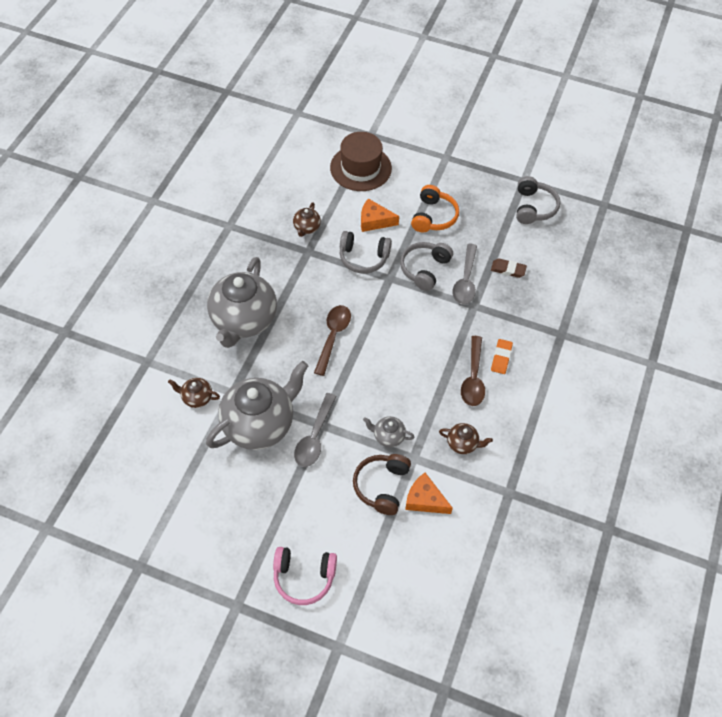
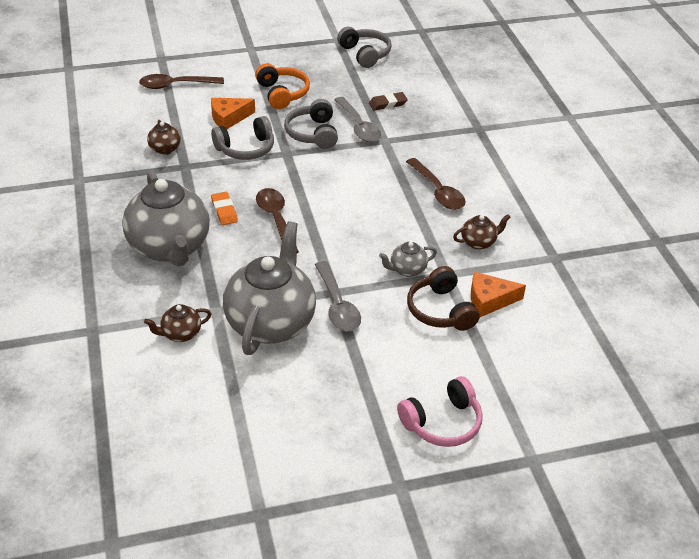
camera: 35 degrees left, 15 degrees down
brown hat [330,132,392,191] -> brown spoon [139,74,224,89]
orange eraser [491,339,513,374] -> orange eraser moved to [211,192,238,225]

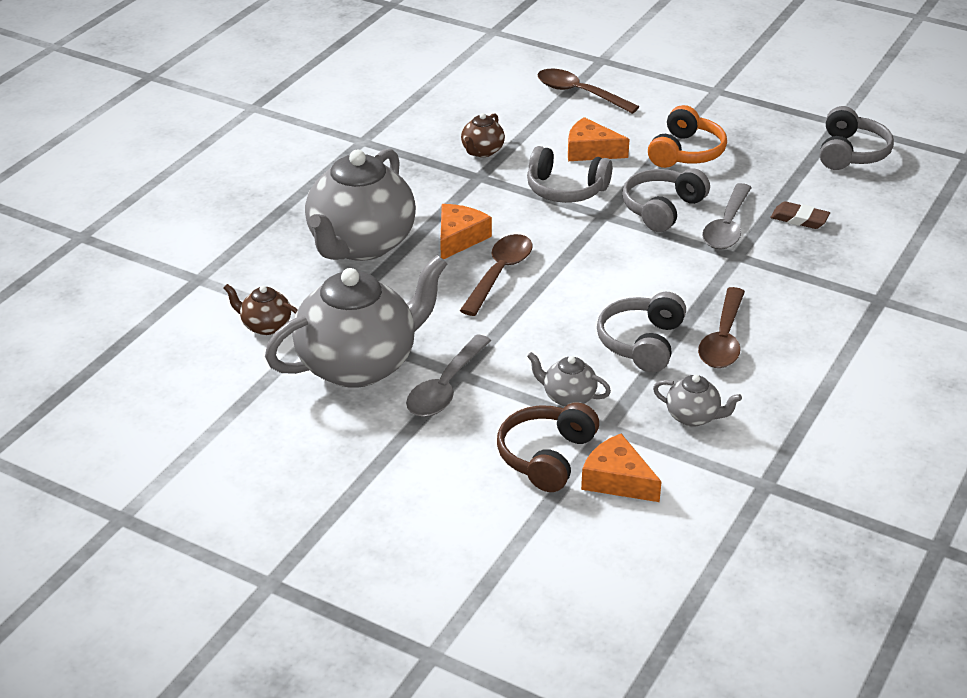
camera: 45 degrees right, 5 degrees down
orange eraser [211,192,238,225] -> orange cheese [440,204,492,260]
pink headphones [397,376,483,447] -> none
brown teapot [453,214,511,250] -> grey teapot [653,375,742,427]
none -> grey headphones [597,292,686,372]

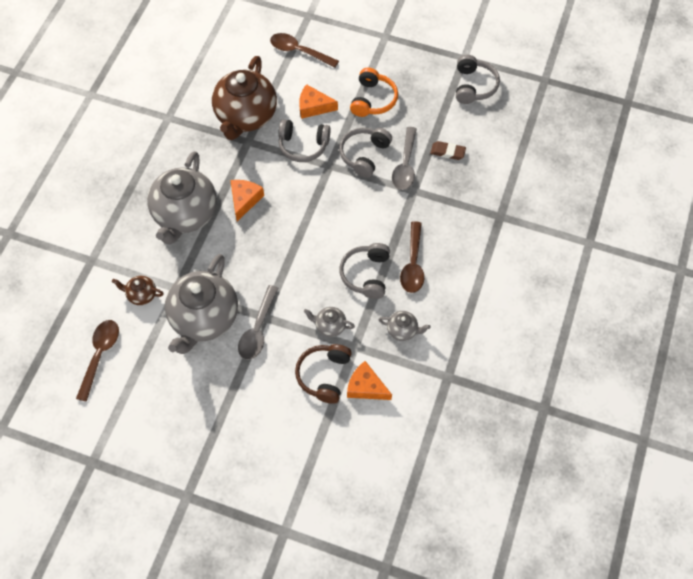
camera: 10 degrees left, 25 degrees up
grey teapot [265,255,447,388] -> grey teapot turned 150 degrees clockwise [165,254,238,354]
brown spoon [460,234,533,316] -> brown spoon moved to [76,320,119,402]
brown teapot [461,113,505,157] -> brown teapot [212,56,277,140], size x2.31

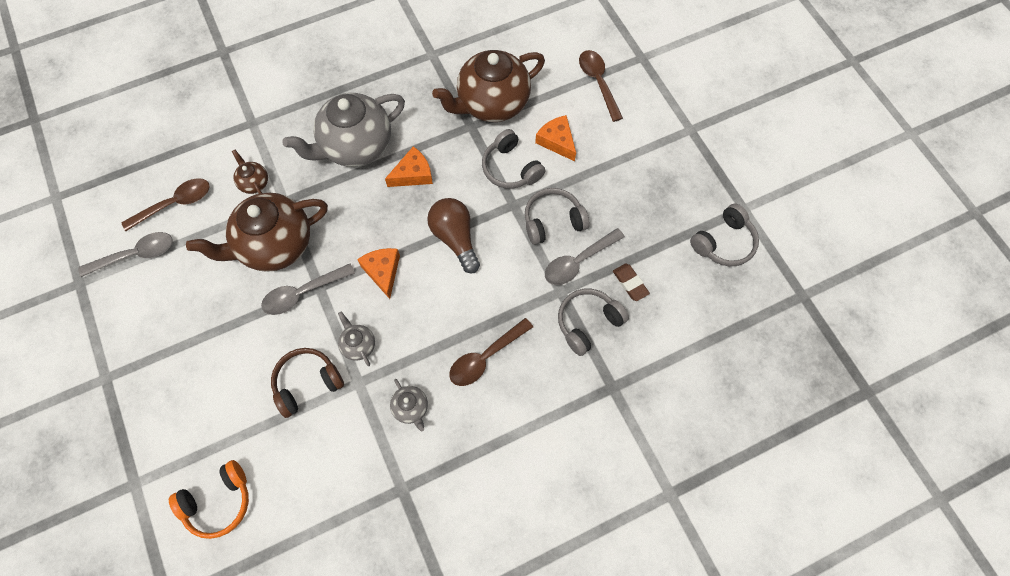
camera: 45 degrees right, 5 degrees up
grey teapot [165,254,238,354] -> brown teapot [186,193,328,272]
grey headphones [339,243,390,299] -> grey headphones moved to [558,289,629,356]
orange cheese [347,361,392,400] -> orange cheese moved to [357,248,400,299]
orange headphones [350,68,398,117] -> orange headphones moved to [169,460,249,539]
none -> grey spoon [78,232,172,277]
none -> brown light bulb [427,198,480,273]

